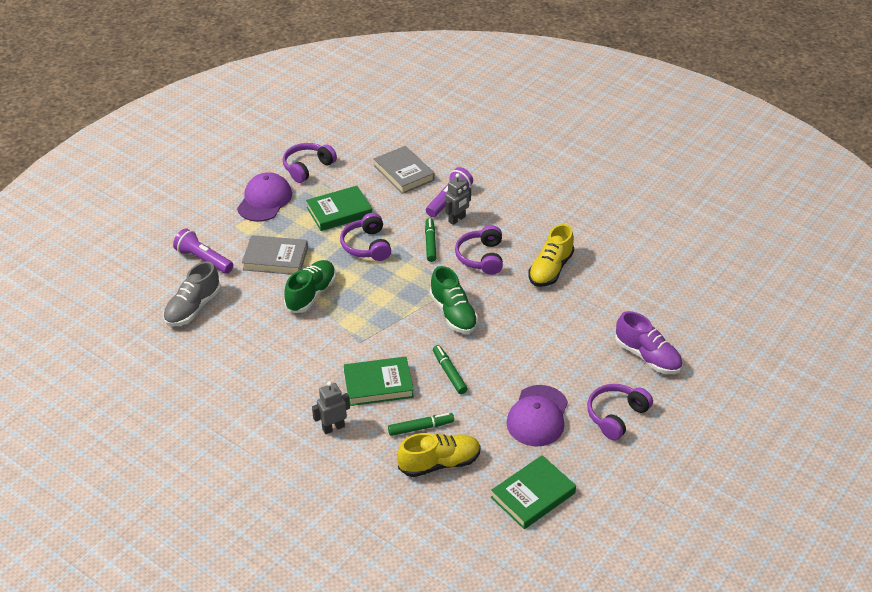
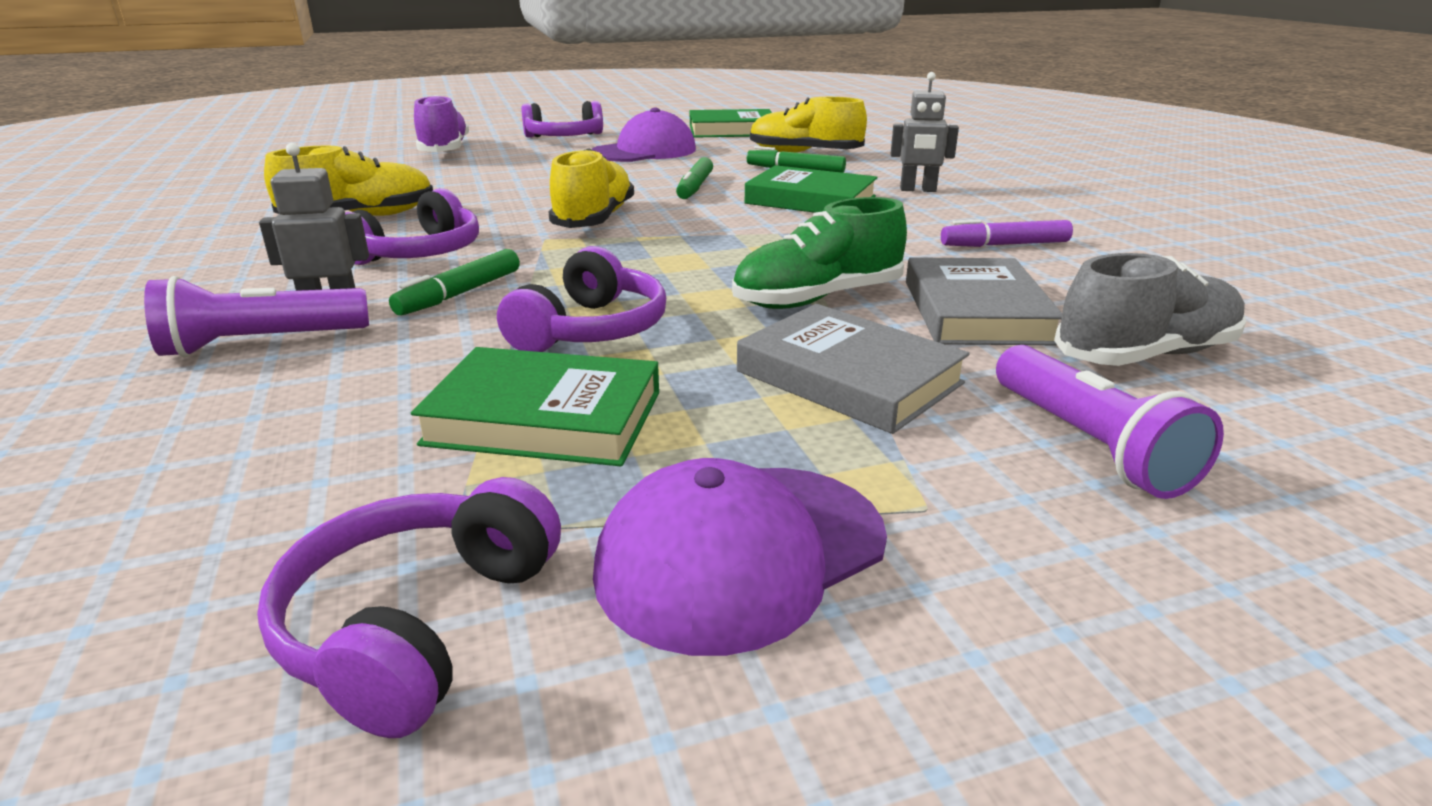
camera: 145 degrees left, 15 degrees down
purple headphones [283,143,337,183] -> purple headphones turned 120 degrees clockwise [257,477,561,738]
grey book [374,146,435,194] -> grey book moved to [906,257,1062,345]
green shoe [430,266,478,333] -> yellow shoe [548,149,634,228]
none -> purple marker [941,220,1073,247]

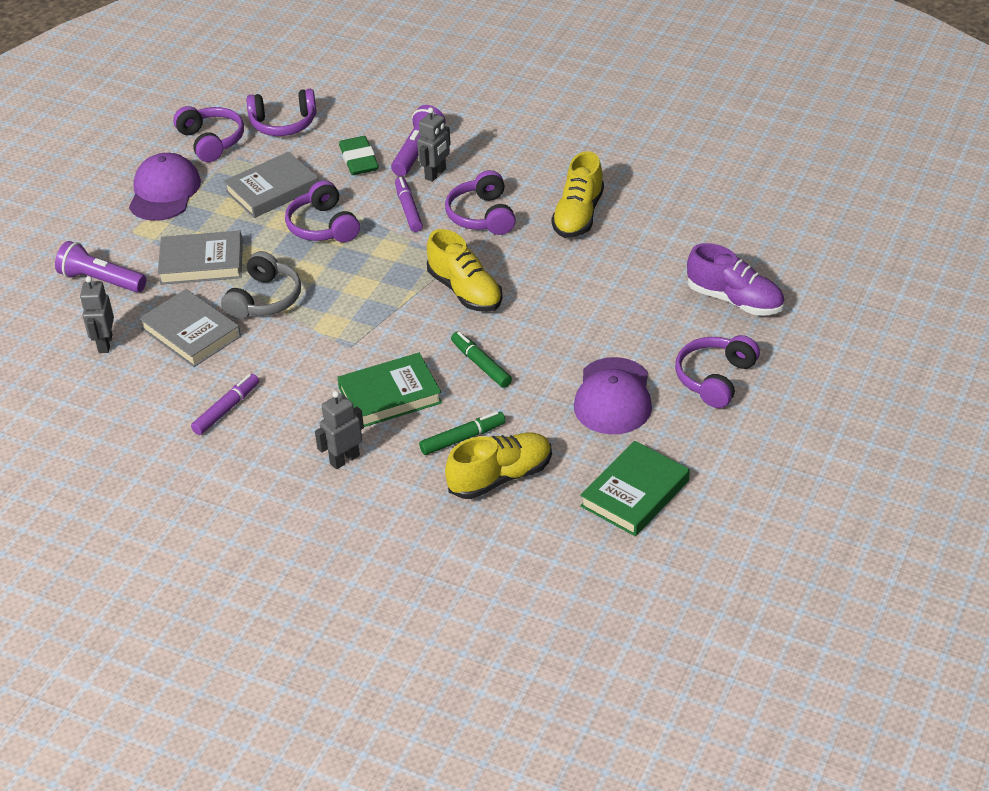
camera: 135 degrees right, 15 degrees up
green marker [389,249,520,315] -> purple marker [395,177,423,232]
green book [411,347,659,466] -> grey book [224,152,319,218]
green shoe [732,197,907,309] -> grey headphones [221,251,301,320]
grey shoe [1054,253,1246,366] -> grey robot [80,276,114,353]
none -> purple headphones [247,89,317,136]
none -> green eraser [339,136,379,175]

